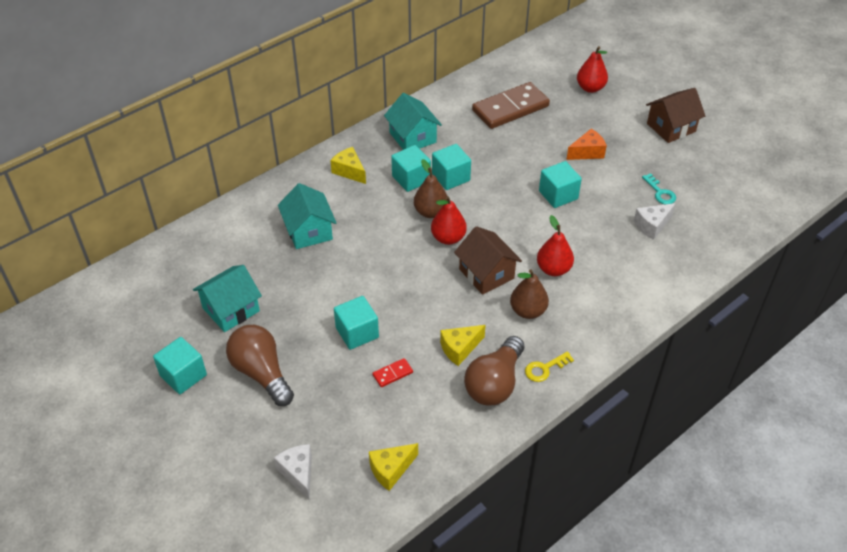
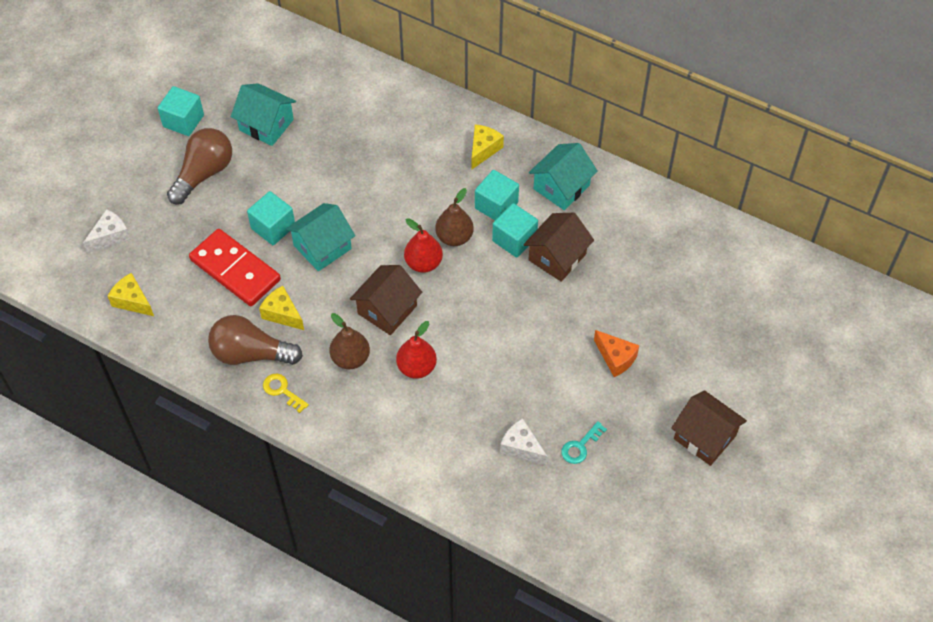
camera: 70 degrees right, 10 degrees up
turquoise house [278,183,337,249] -> turquoise house moved to [286,203,355,271]
red domino [372,358,413,387] -> red domino [189,229,281,306], size x2.45
brown domino [472,82,550,129] -> none
turquoise cube [539,161,582,208] -> none
red pear [577,46,608,93] -> none
none -> brown house [523,213,594,282]

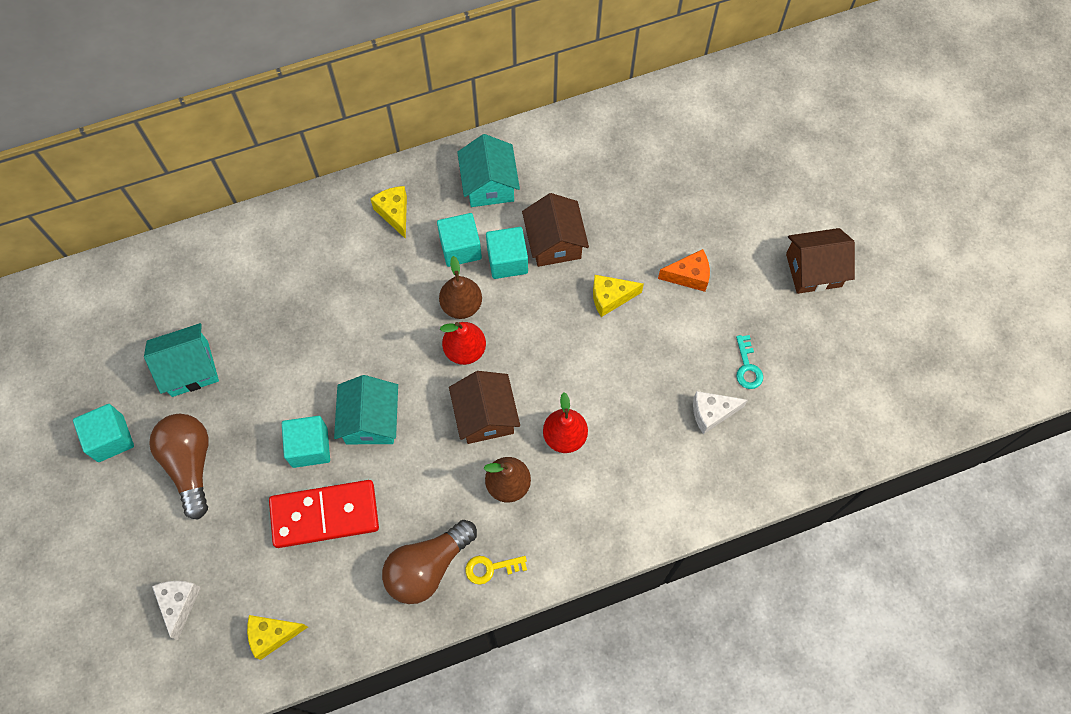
camera: 50 degrees left, 10 degrees up
yellow cheese [259,286,304,330] -> yellow cheese moved to [593,275,644,317]

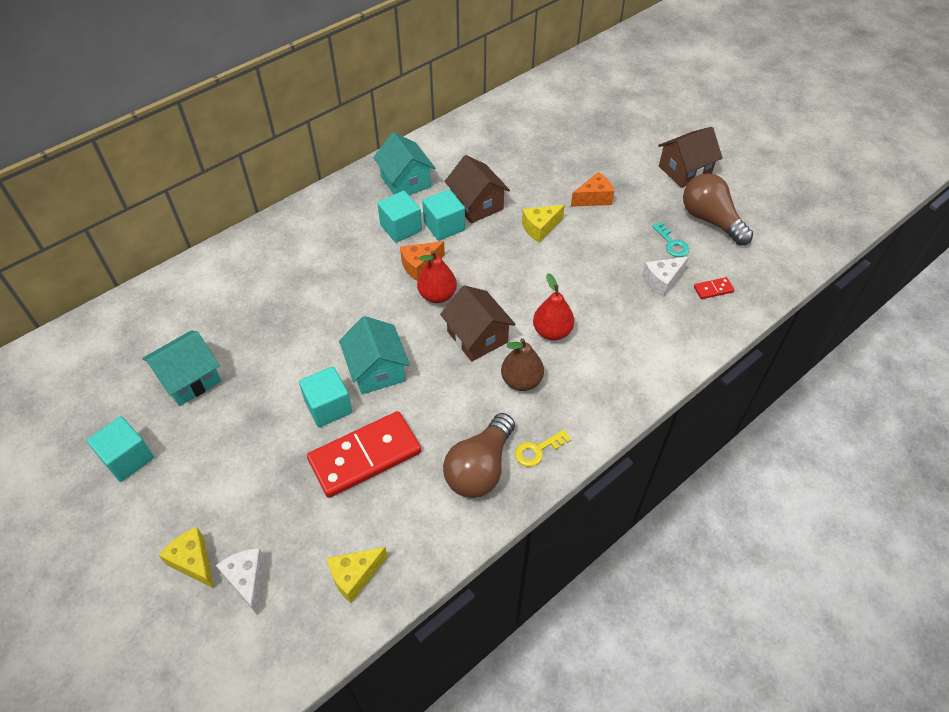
camera: 20 degrees left, 15 degrees down
brown light bulb [149,414,209,520] -> brown light bulb moved to [683,173,753,246]
yellow cheese [371,186,407,239] -> yellow cheese moved to [158,527,214,588]
brown pear [439,256,482,319] -> orange cheese [400,241,445,281]
none -> red domino [694,277,734,299]

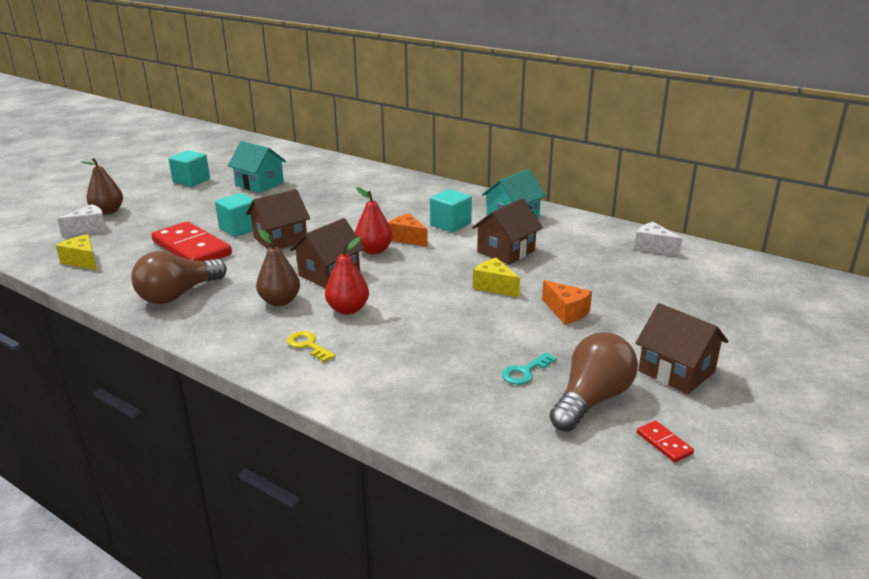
camera: 75 degrees right, 25 degrees down
yellow cheese [158,527,214,588] -> brown pear [81,158,123,215]
turquoise house [339,316,410,394] -> brown house [246,189,310,249]
turquoise cube [422,189,465,241] -> none
brown light bulb [443,413,515,498] -> brown light bulb turned 60 degrees counterclockwise [131,251,227,304]
yellow key [515,430,571,467] -> yellow key moved to [287,331,336,362]
white cheese [642,257,689,297] -> white cheese moved to [634,222,683,257]
red domino [694,277,734,299] -> red domino moved to [637,420,694,463]

